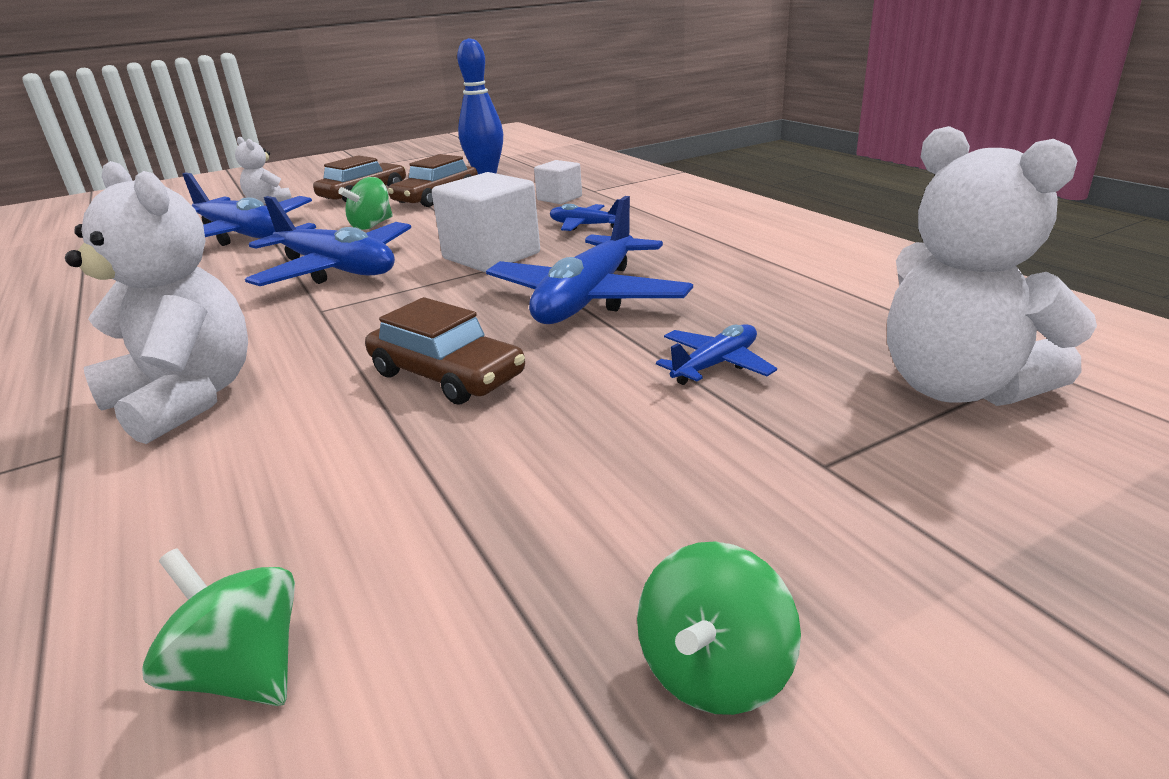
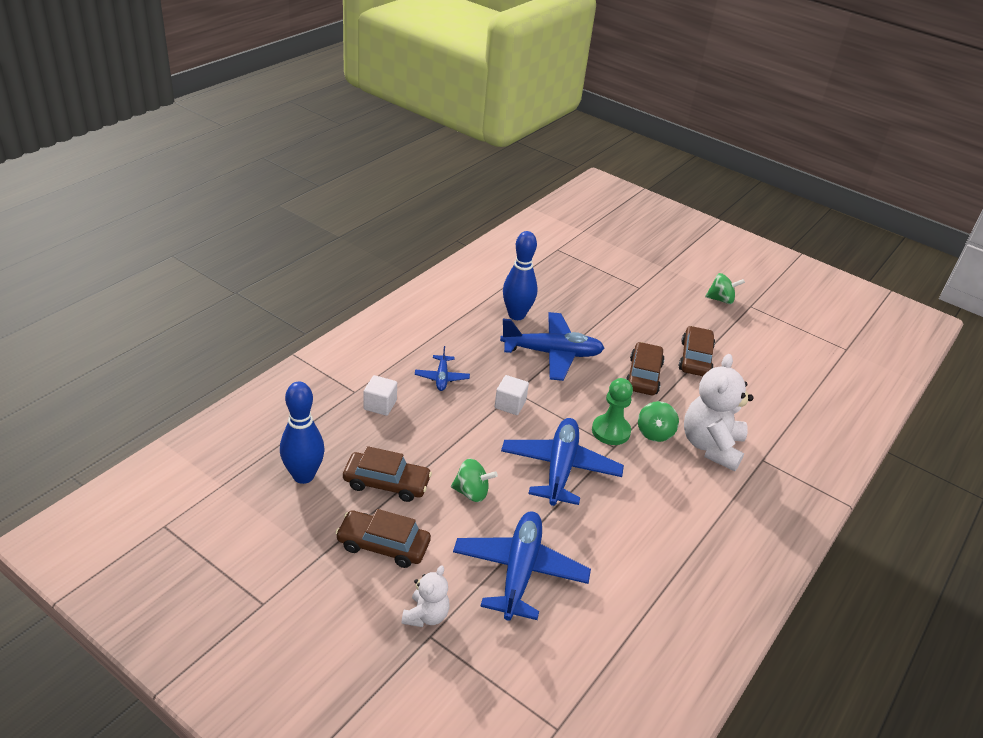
camera: 120 degrees left, 10 degrees up
green spinning top [142,549,295,706] -> green spinning top moved to [638,401,679,442]
white cube [432,172,540,272] -> white cube [494,375,529,415], size x0.57
blue plane [656,324,777,385] -> none
white teddy bear [887,126,1097,406] -> none
none -> blue bowling pin [503,231,537,320]
none -> green pawn [592,378,633,445]
none -> brown car [679,326,715,376]

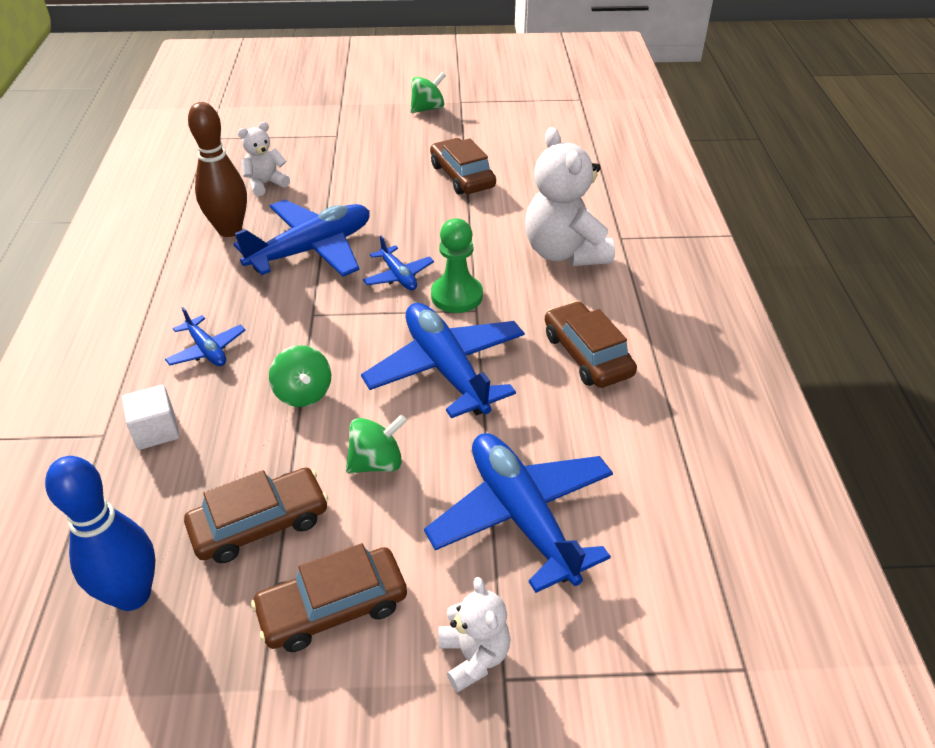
camera: 35 degrees left, 5 degrees up
white cube [494,375,529,415] -> none
blue bowling pin [503,231,537,320] -> brown bowling pin [188,102,247,237]
brown car [626,342,665,395] -> brown car moved to [545,301,637,388]
green spinning top [638,401,679,442] -> green spinning top moved to [269,345,331,407]
none -> white teddy bear [238,122,290,196]
none -> blue plane [363,236,434,290]

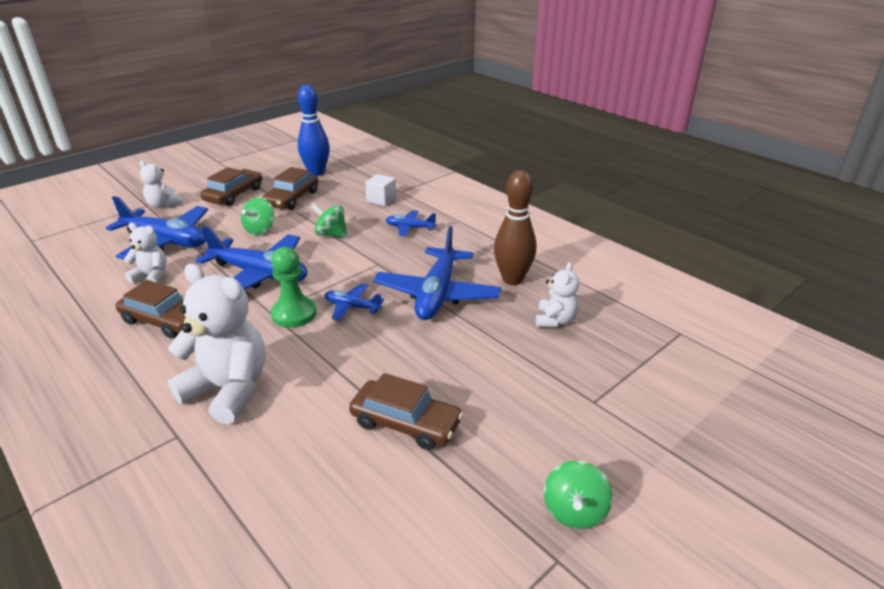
camera: 140 degrees right, 10 degrees down
none -> white teddy bear [124,223,167,283]

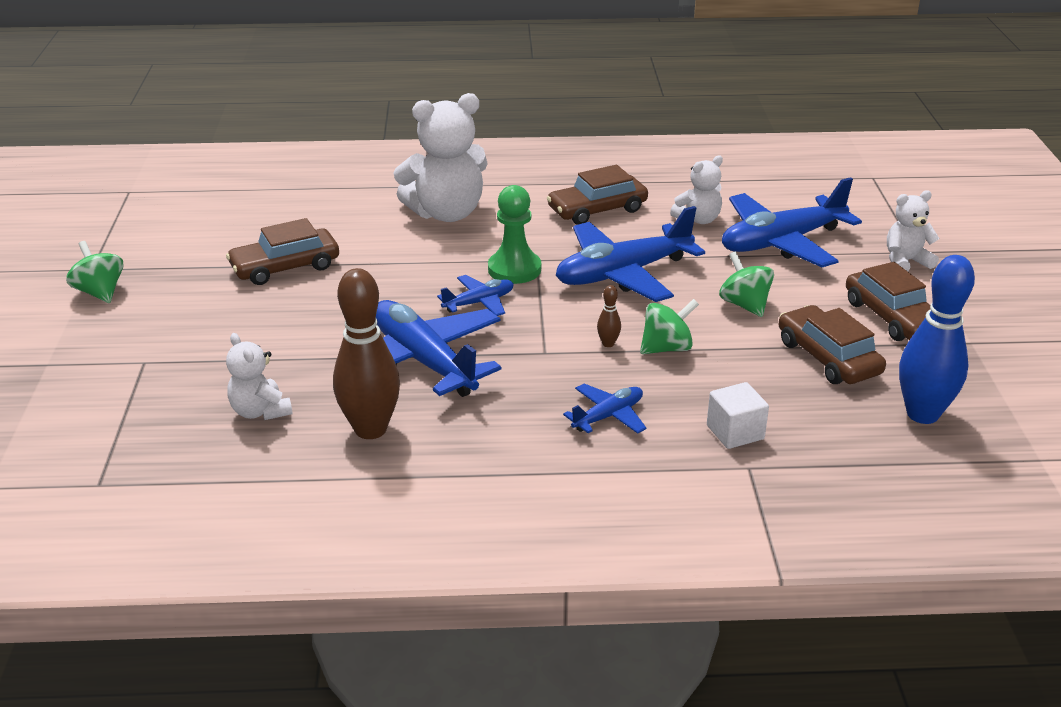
camera: 130 degrees right, 0 degrees up
none -> brown bowling pin [597,285,621,347]

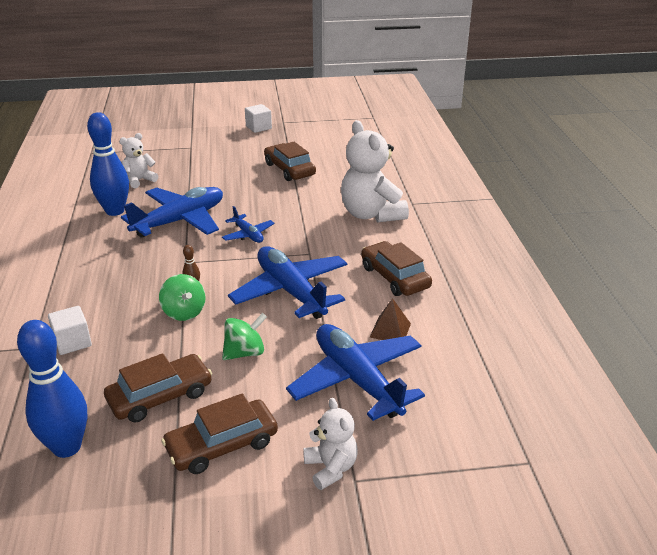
camera: 85 degrees right, 0 degrees up
green spinning top [66,241,124,303] -> white cube [245,104,272,133]
brown bowling pin [333,268,400,439] -> blue bowling pin [87,112,129,216]
green pawn [488,185,541,284] -> none
blue plane [563,384,647,434] -> none
white teddy bear [670,156,723,224] -> brown pyramid [370,298,411,340]

